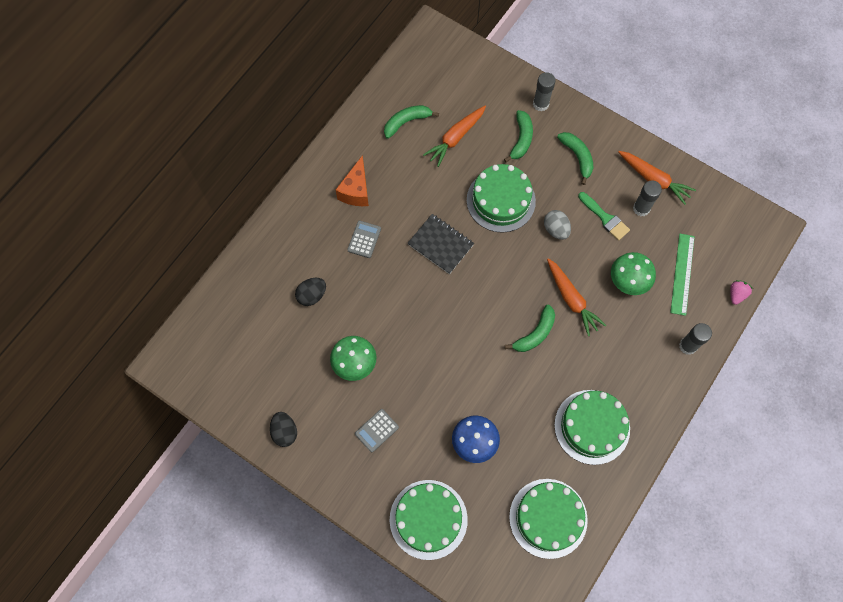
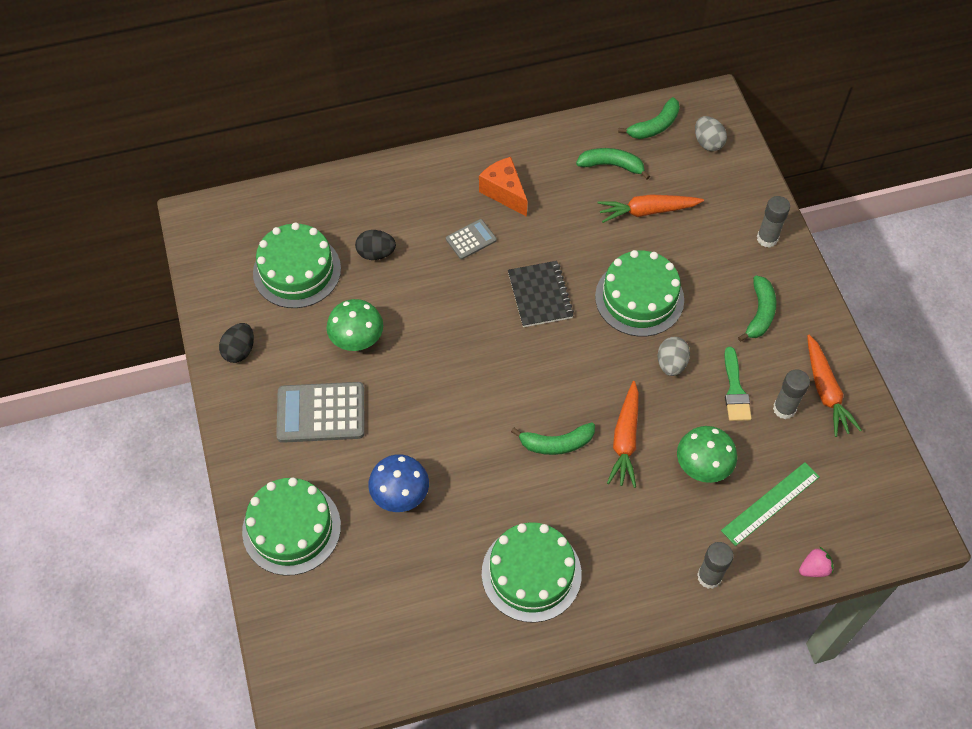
camera: 40 degrees right, 10 degrees down
orange cheese [336,155,369,206] -> orange cheese turned 90 degrees clockwise [479,157,528,217]
grey calculator [355,409,399,452] -> grey calculator [276,382,365,443], size x1.84
green banana [504,110,533,162] -> green banana moved to [618,97,680,139]
green cake [509,479,588,559] -> green cake moved to [253,222,341,308]
none -> grey egg [695,116,727,151]

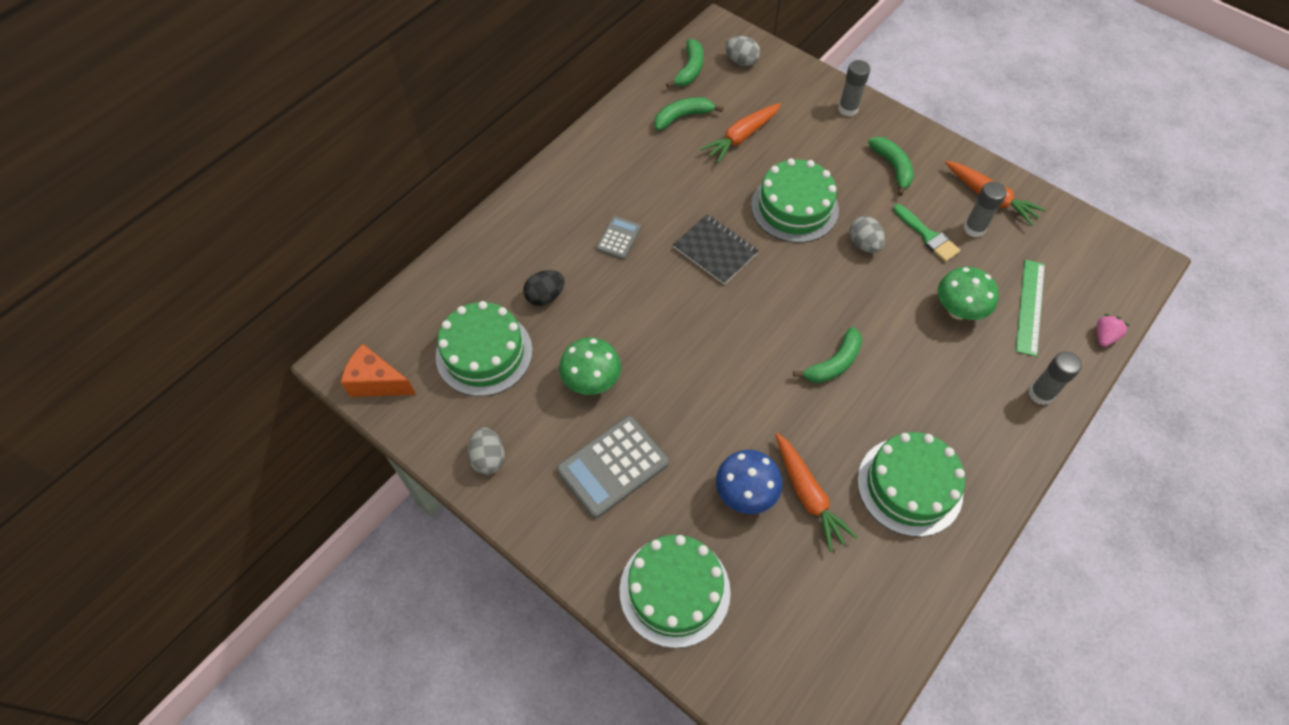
camera: 35 degrees left, 0 degrees up
black egg [219,323,254,363] -> grey egg [468,427,505,475]
orange cheese [479,157,528,217] -> orange cheese moved to [341,344,416,397]
orange carrot [607,381,639,488] -> orange carrot moved to [776,433,858,552]

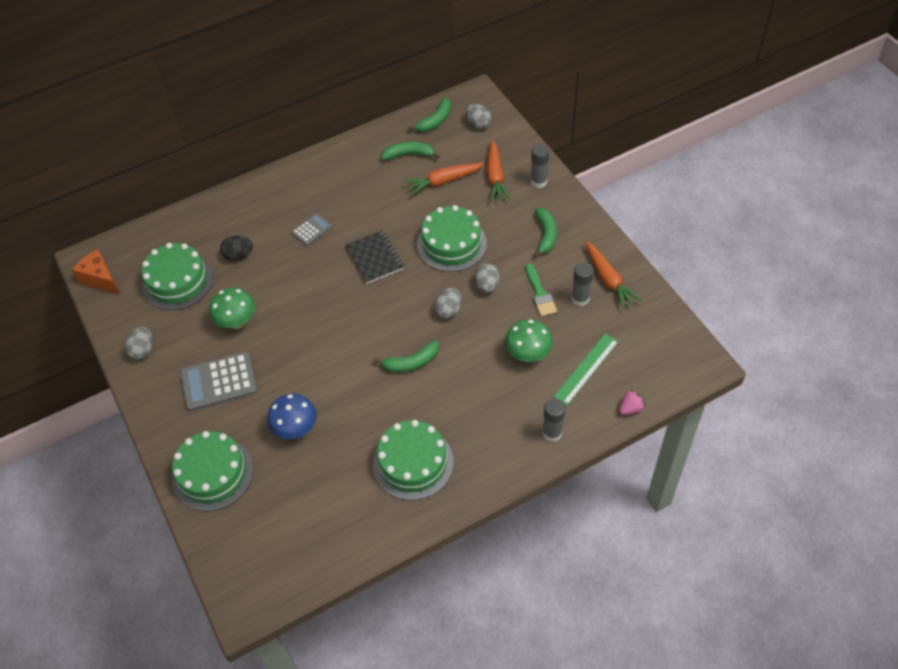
camera: 25 degrees right, 5 degrees down
orange carrot [776,433,858,552] -> orange carrot moved to [487,140,511,202]
none -> grey egg [434,287,462,319]

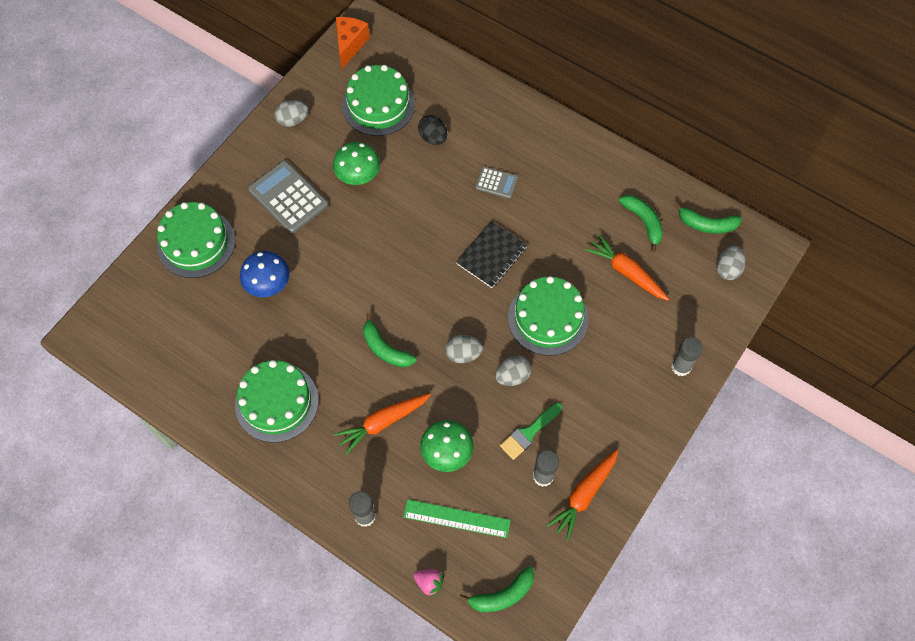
camera: 60 degrees right, 10 degrees up
orange carrot [487,140,511,202] -> orange carrot moved to [334,393,431,455]
green banana [533,208,557,258] -> green banana moved to [459,566,534,612]

